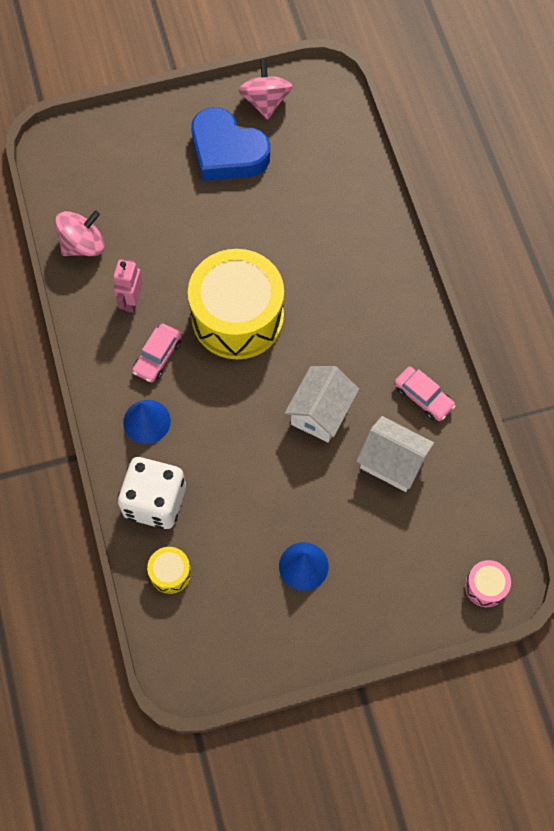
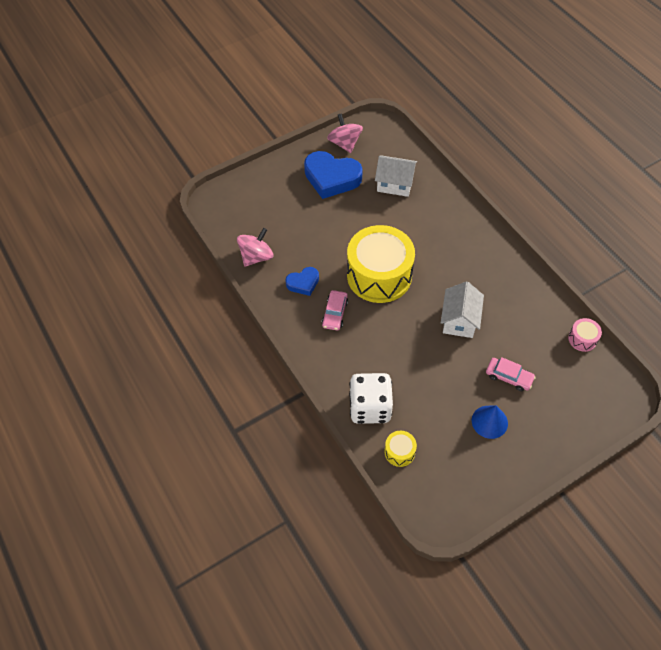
camera: 15 degrees left, 10 degrees down
pink robot [113,260,143,313] -> blue heart [285,267,319,296]
blue cone [123,400,171,444] -> none
white house [356,416,434,492] -> white house moved to [375,156,417,197]
pink car [394,367,455,421] -> pink car moved to [486,357,536,391]
pink drum [465,560,511,607] -> pink drum moved to [568,318,602,352]

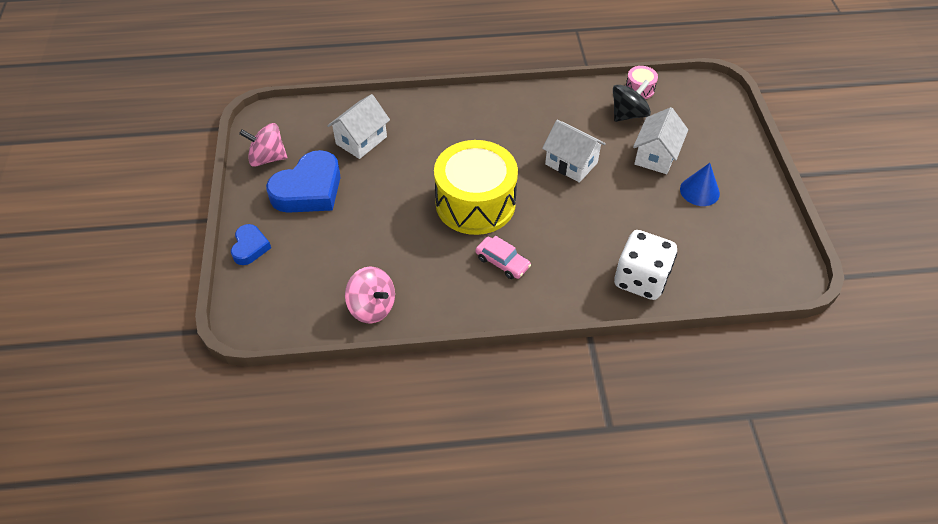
camera: 65 degrees left, 5 degrees down
pink spinning top [237,228,274,267] -> pink spinning top turned 150 degrees clockwise [345,266,395,323]
blue heart [285,267,319,296] -> blue heart moved to [231,224,271,265]
yellow drum [385,431,417,467] -> none
pink car [486,357,536,391] -> white house [633,107,688,174]
none -> black spinning top [613,80,651,122]

